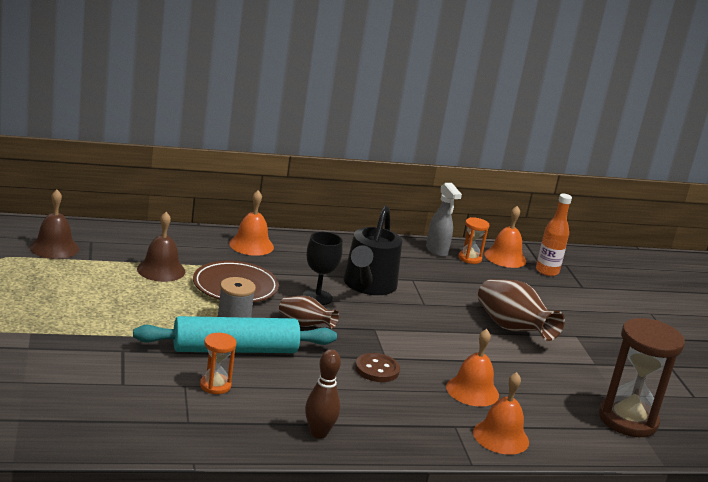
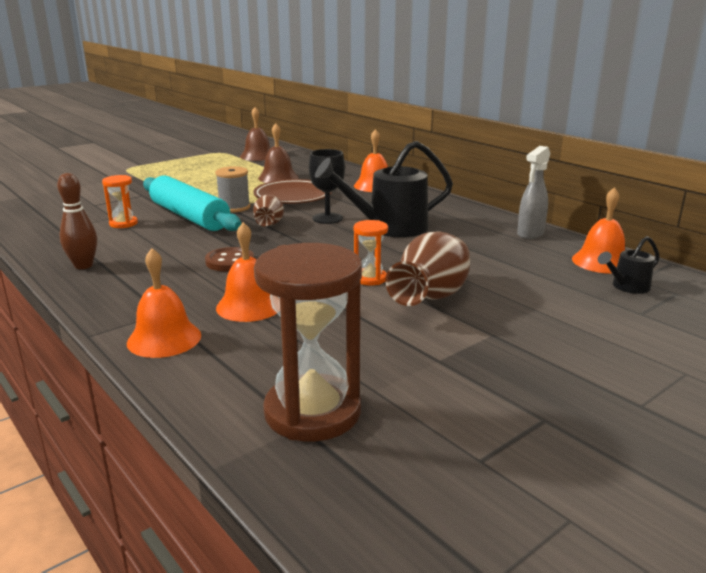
camera: 65 degrees right, 0 degrees up
orange hourglass [458,217,489,264] -> orange hourglass moved to [354,220,388,286]
orange bottle [536,194,572,276] -> black watering can [598,236,660,294]

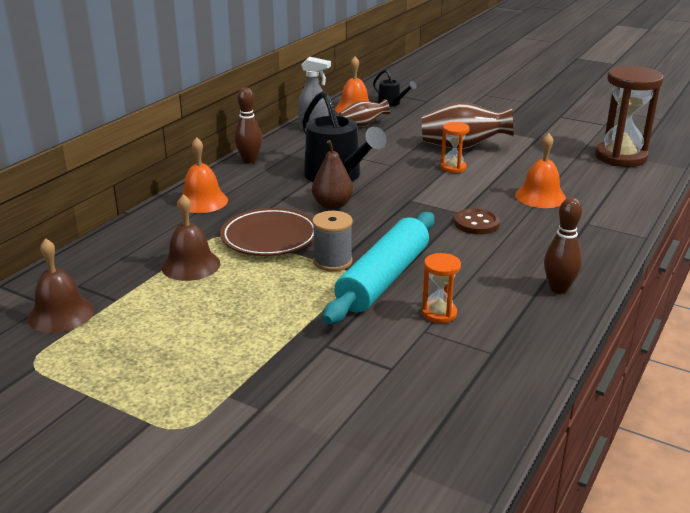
camera: 110 degrees left, 5 degrees up
orange bell [127,248,201,358] -> none
brown vase [253,195,284,227] -> brown vase moved to [339,99,390,127]
black goblet [309,149,345,224] -> brown pear [312,140,353,210]
none -> brown bowling pin [235,87,262,163]

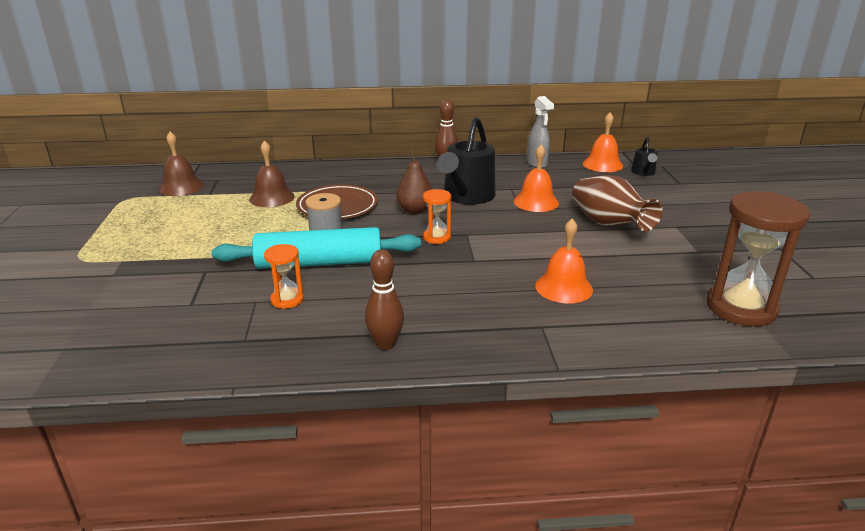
camera: 55 degrees right, 0 degrees up
orange bell [177,137,228,213] -> orange bell moved to [514,144,559,212]
brown vase [339,99,390,127] -> none
orange hourglass [440,122,470,173] -> orange hourglass moved to [423,189,452,244]
brown button [454,208,500,234] -> none

